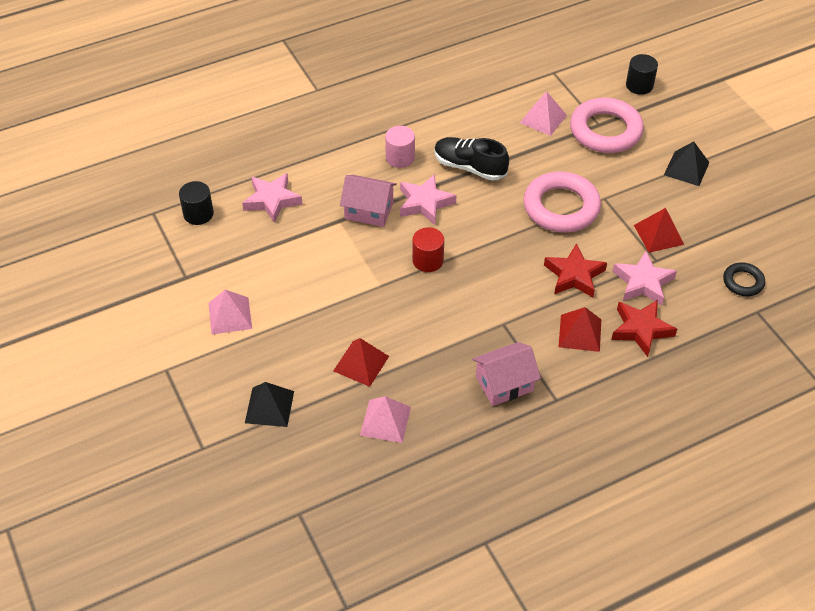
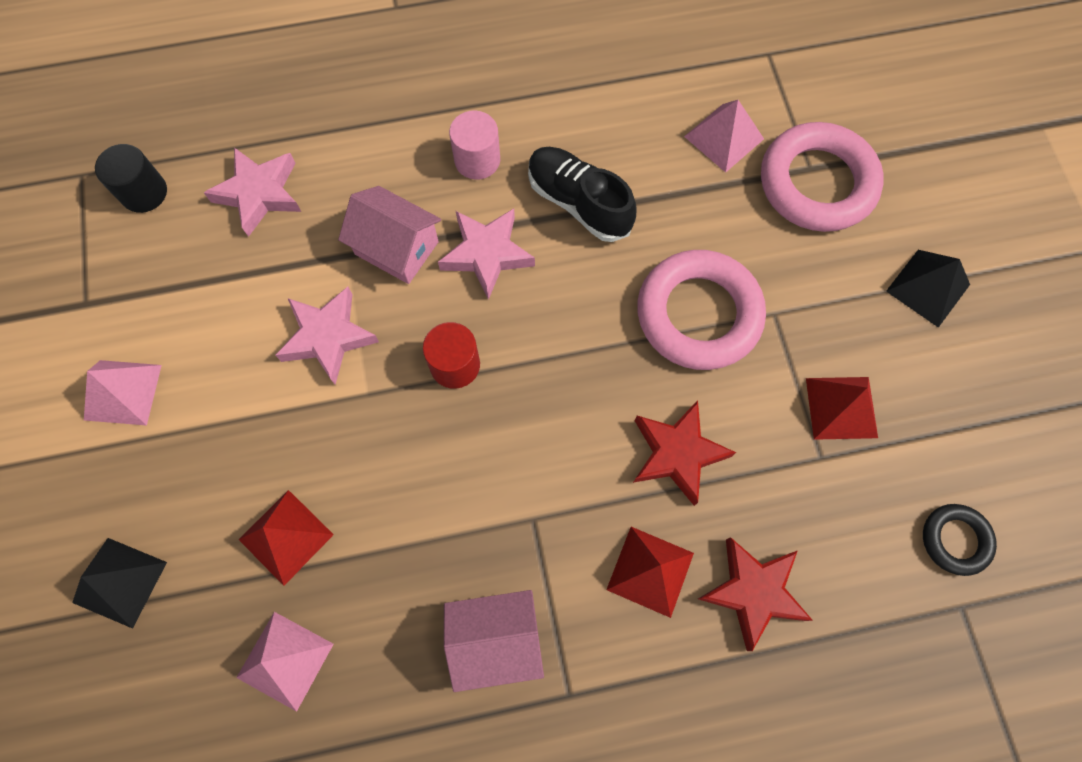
camera: 15 degrees right, 20 degrees up
pink star [612,251,677,305] -> pink star moved to [275,287,379,385]
black cylinder [626,54,658,95] -> none

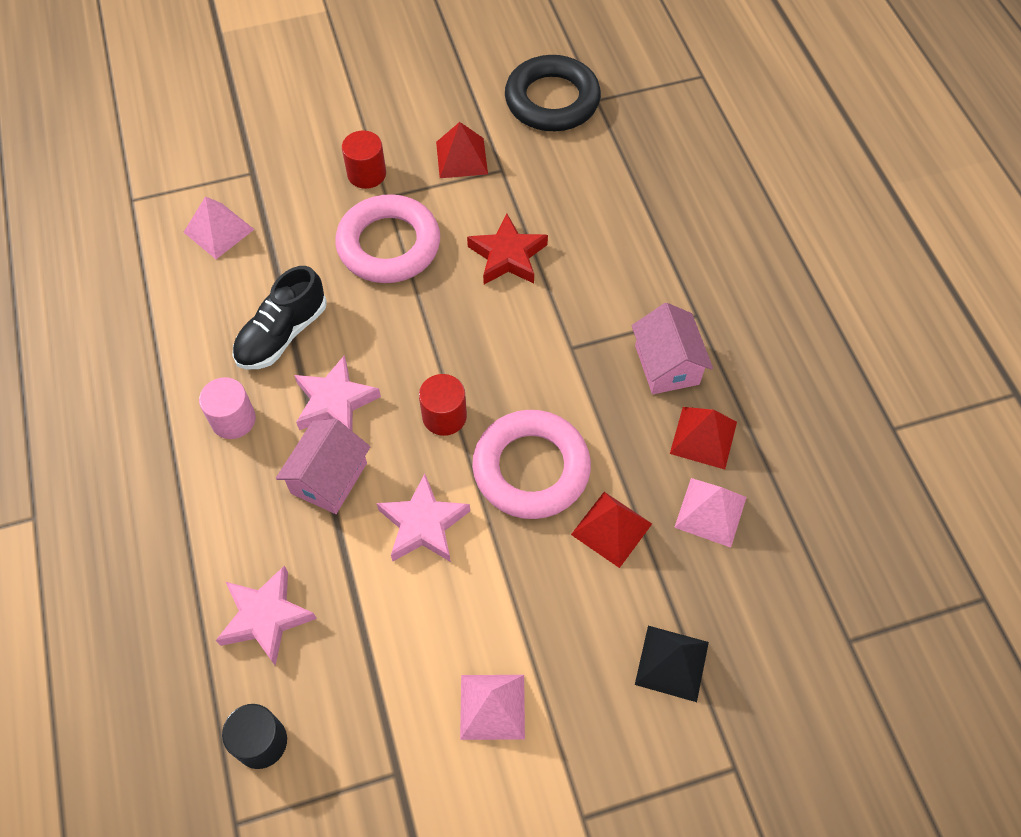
camera: 95 degrees left, 10 degrees down
red pyramid [606,527,694,618] -> red pyramid moved to [670,407,737,470]
red star [698,537,813,651] -> none
pink ring [761,122,884,232] -> pink ring moved to [472,410,591,519]
black pyramid [886,250,970,328] -> none
black ring [923,504,997,576] -> black ring [505,55,601,131], size x1.96
none -> red cylinder [342,130,386,189]

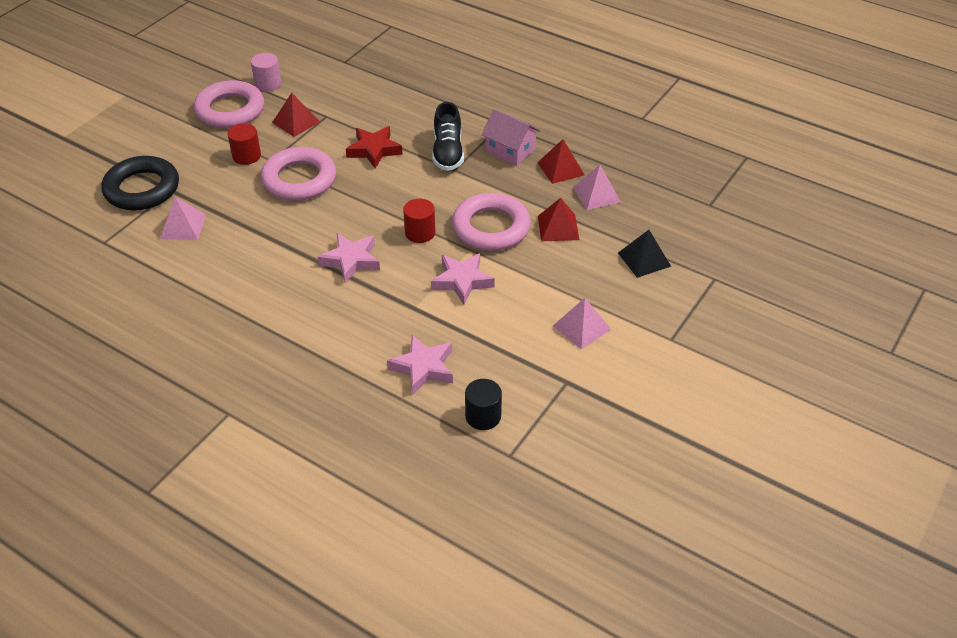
camera: 40 degrees left, 15 degrees down
pink cylinder [199,377,256,439] -> pink cylinder moved to [251,53,281,91]
black shoe [233,266,327,370] -> black shoe moved to [432,102,464,171]
pink house [276,419,370,514] -> none
black ring [505,55,601,131] -> black ring moved to [102,156,179,210]
none -> pink ring [194,80,264,128]

